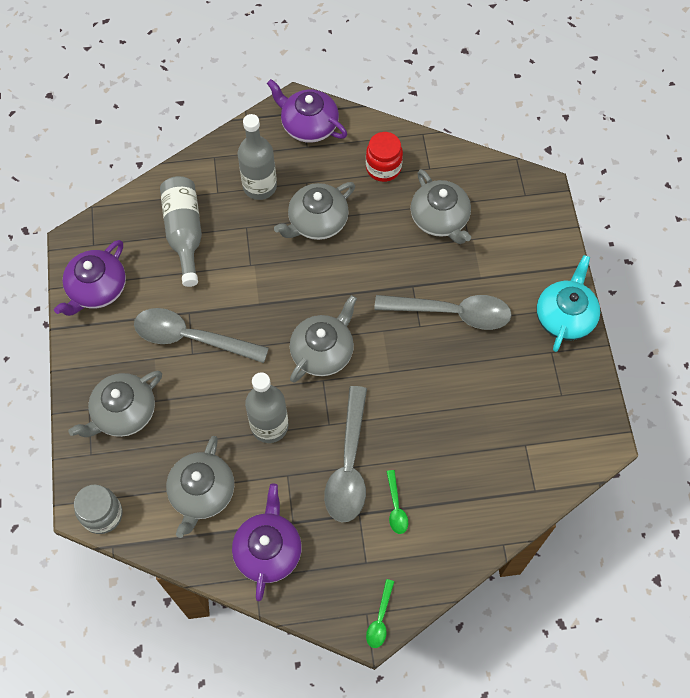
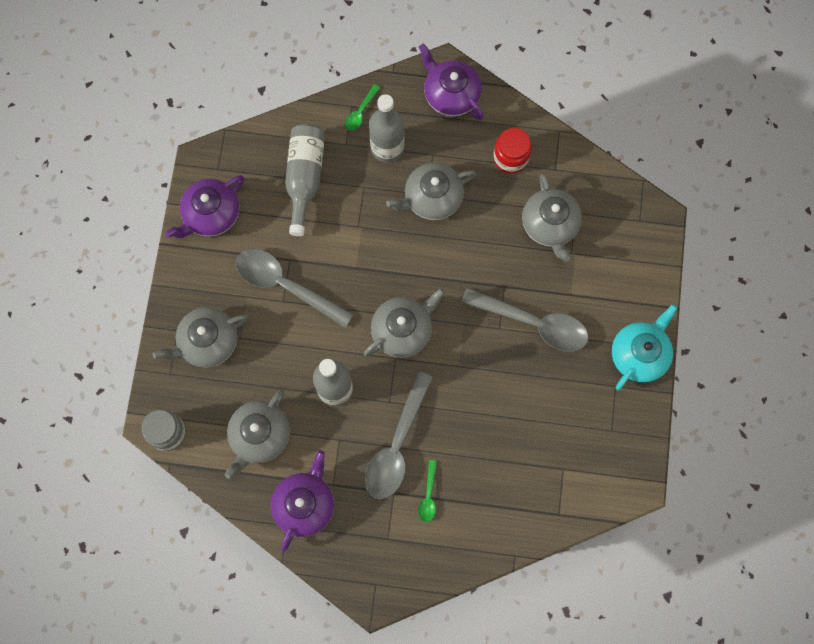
camera: 15 degrees right, 10 degrees up
green spoon [366,579,394,648] -> green spoon moved to [345,84,380,131]

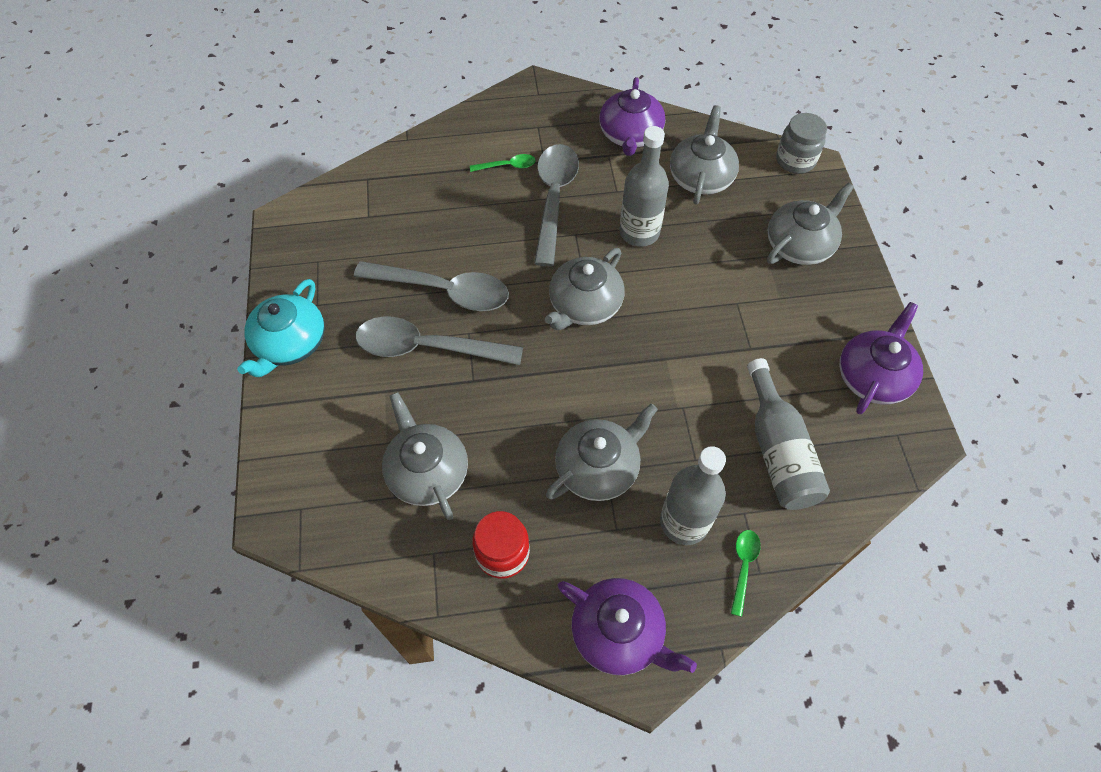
camera: 165 degrees right, 15 degrees down
grey spoon [236,249,354,328] -> grey spoon moved to [354,261,509,311]
green spoon [418,460,437,522] -> green spoon turned 90 degrees clockwise [470,154,535,172]

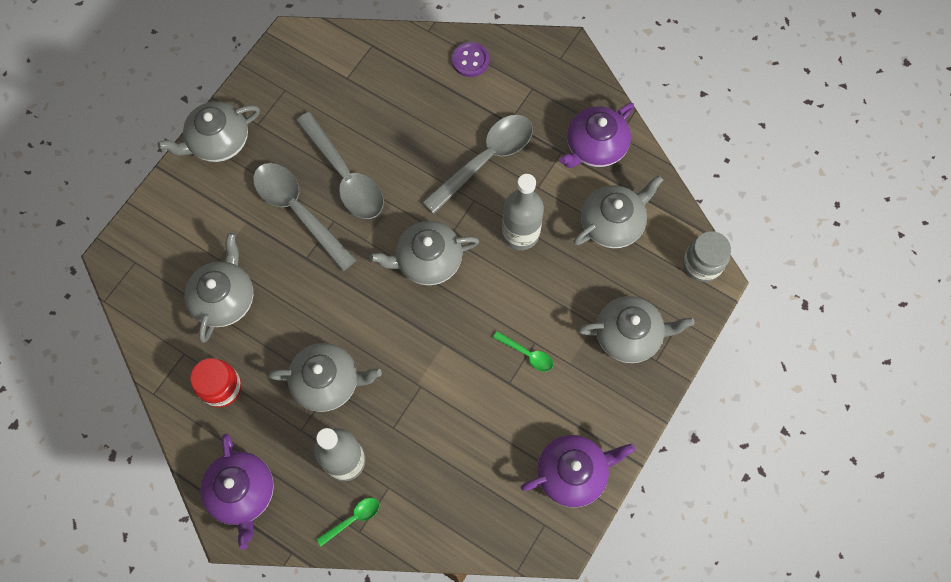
camera: 40 degrees right, 10 degrees up
turquoise teapot [237,279,325,377] -> grey teapot [157,101,260,162]
green spoon [470,154,535,172] -> green spoon moved to [493,331,553,372]
grey bottle [747,358,830,510] -> none
none -> purple button [452,42,489,77]

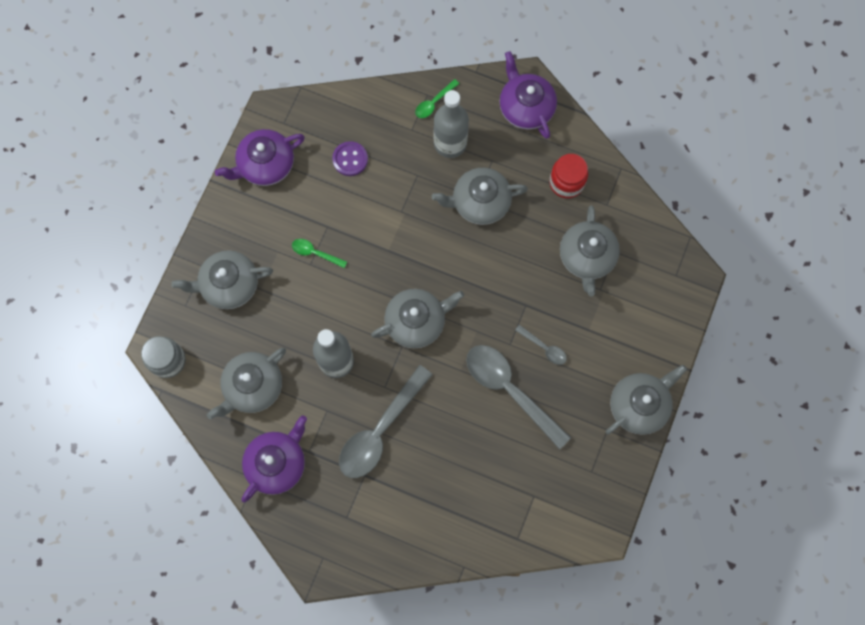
camera: 170 degrees right, 5 degrees up
grey spoon [253,163,357,271] -> grey spoon [515,325,567,365], size x0.45
purple button [452,42,489,77] -> purple button moved to [332,141,368,176]

